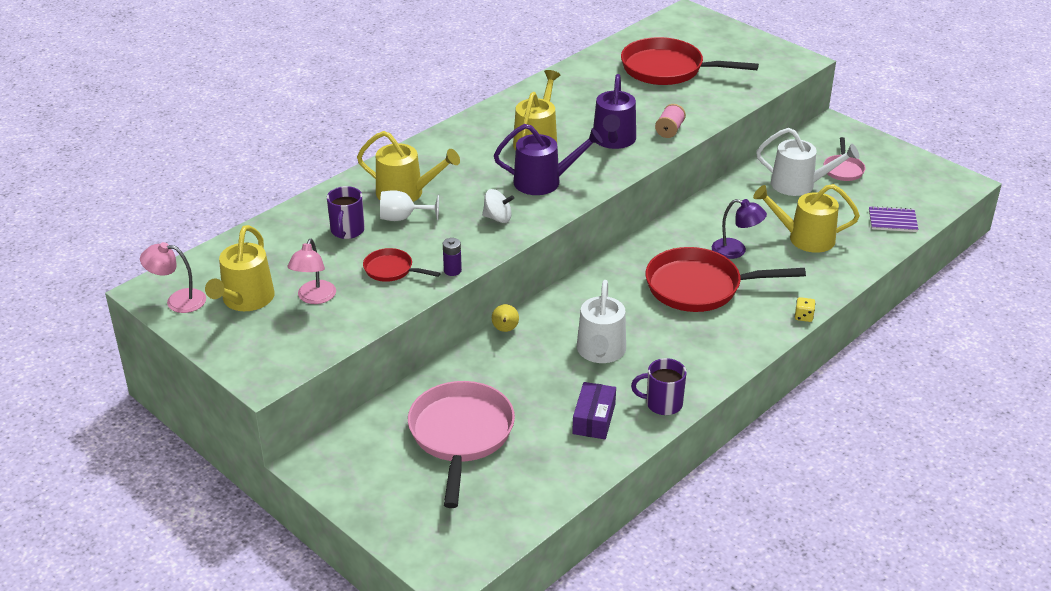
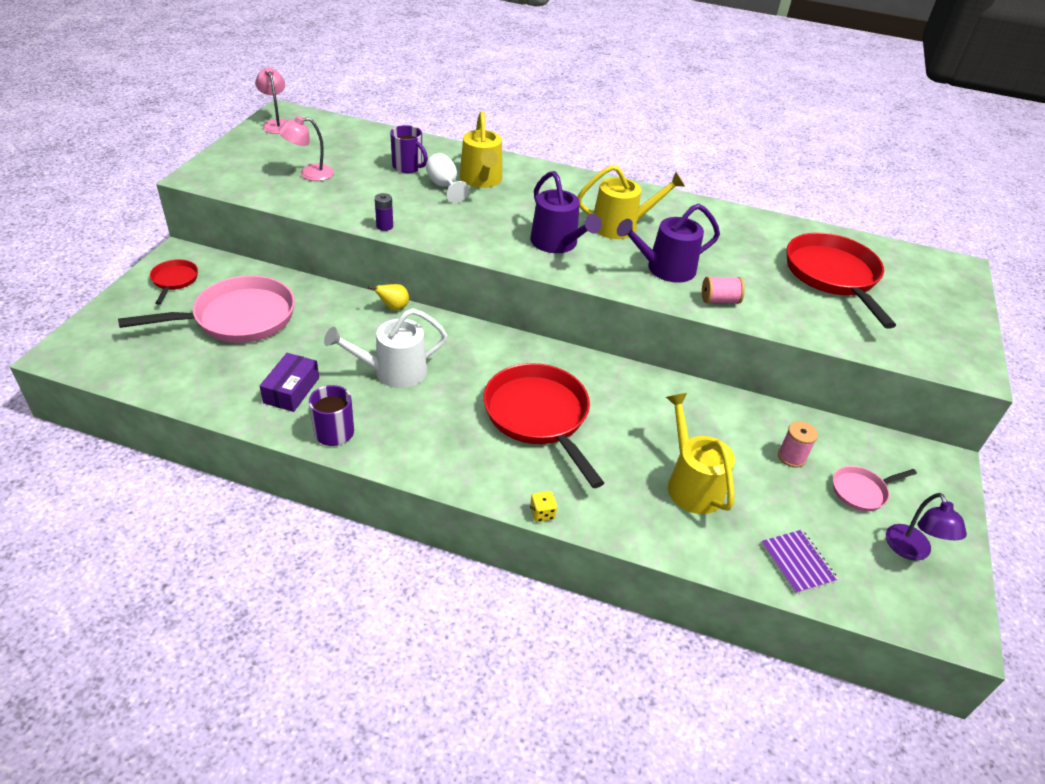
camera: 60 degrees right, 5 degrees up
yellow watering can [205,225,275,311] -> none
purple mug [327,186,365,239] -> purple mug turned 120 degrees counterclockwise [390,125,428,173]
red pan [363,248,440,282] -> red pan moved to [150,259,198,304]
white spinning top [482,189,514,223] -> none
purple box [572,382,616,439] -> purple box turned 60 degrees counterclockwise [260,353,319,412]
purple lamp [712,199,767,259] -> purple lamp moved to [886,493,967,560]
white watering can [756,128,859,196] -> pink spool [778,421,818,468]

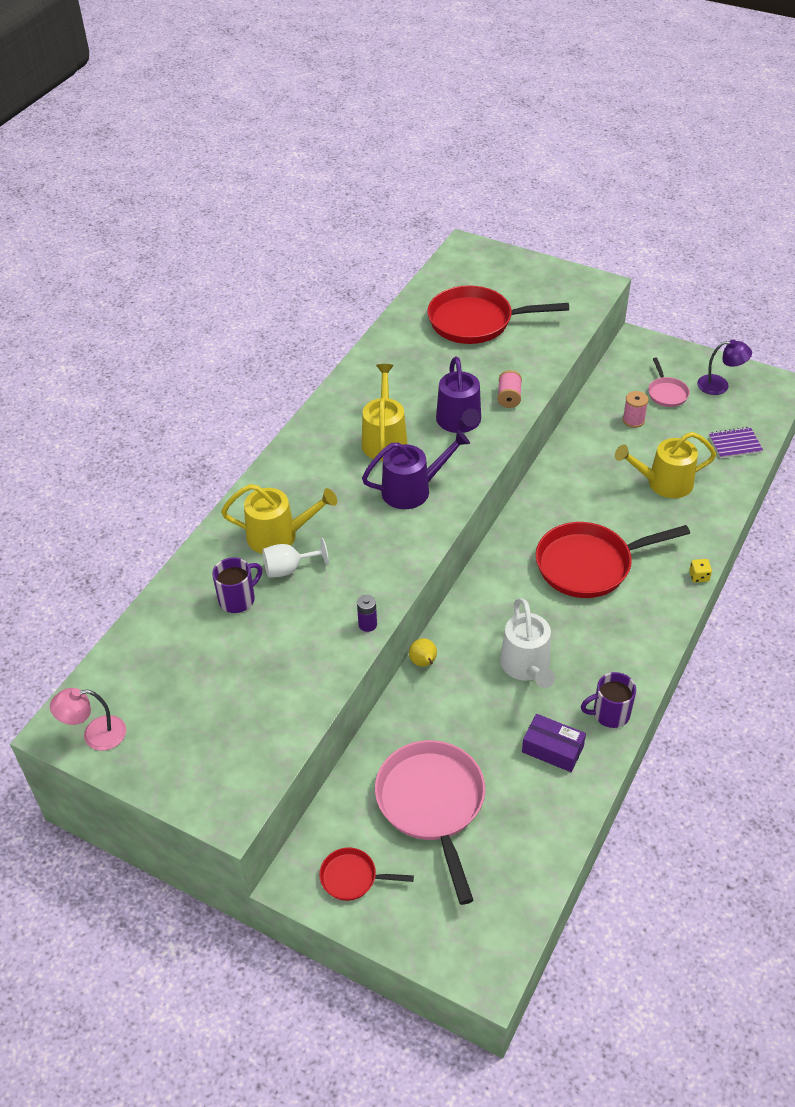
camera: 75 degrees left, 5 degrees up
pink lamp [278,116,334,181] -> none

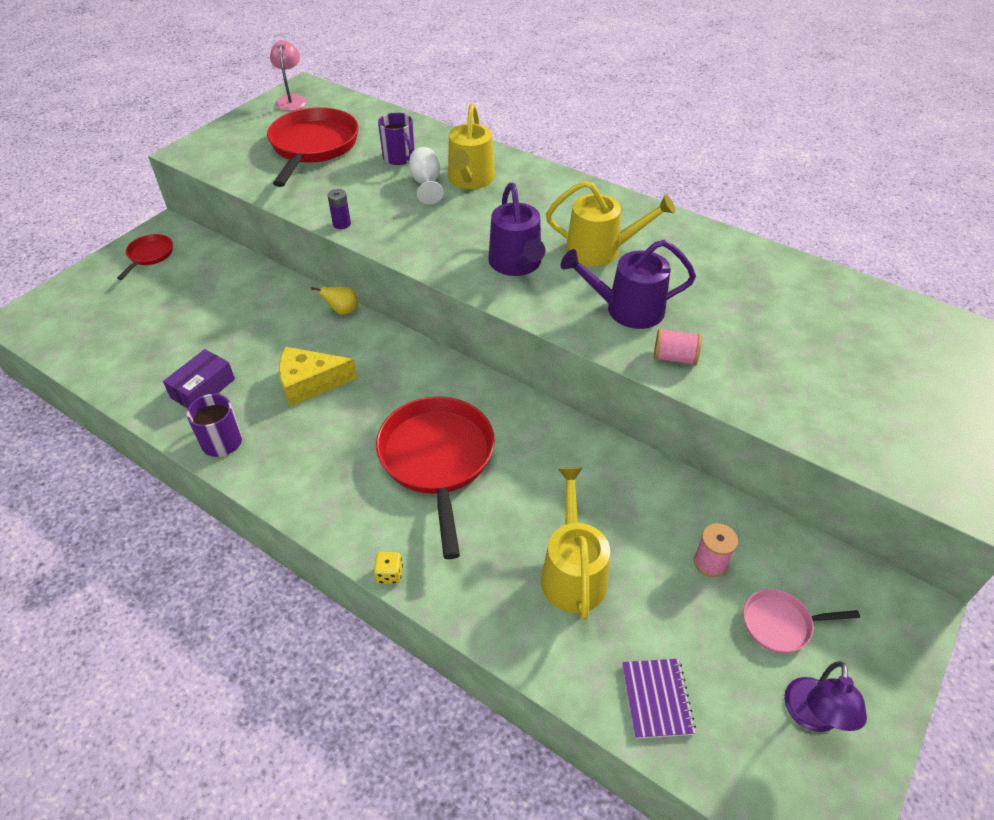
camera: 95 degrees right, 0 degrees up
pink pan [375,740,485,905] -> none
red pan [427,285,569,344] -> red pan moved to [267,107,358,187]
white watering can [500,598,555,688] -> yellow cheese [279,347,357,407]

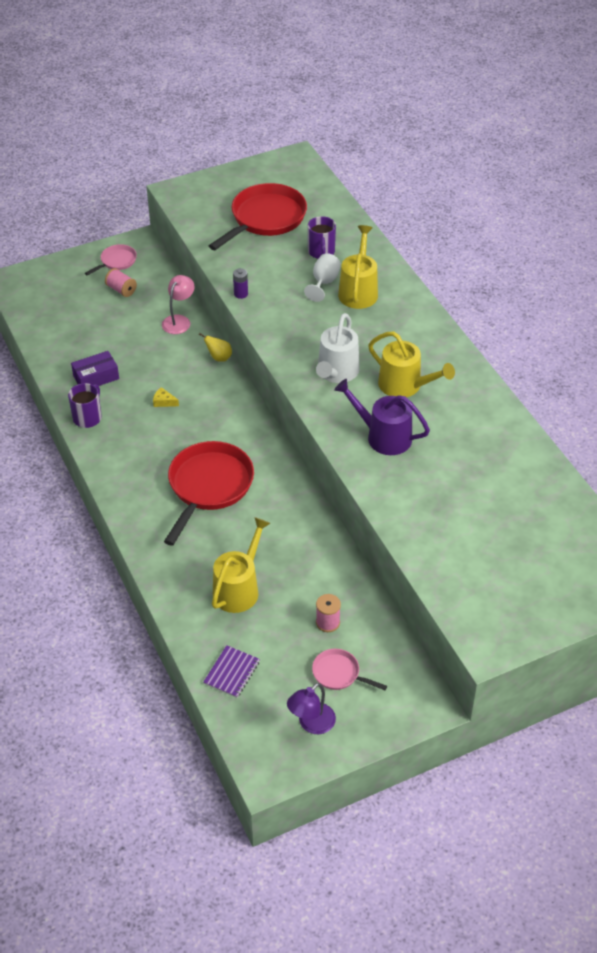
camera: 30 degrees right, 0 degrees up
red pan [117,234,173,280] -> pink pan [85,244,137,276]
pink lamp [270,40,307,111] -> pink lamp moved to [162,275,195,334]
yellow cheese [279,347,357,407] -> yellow cheese [153,387,179,407], size x0.46
yellow dice [374,552,403,584] -> none
yellow watering can [448,104,495,189] -> yellow watering can turned 150 degrees clockwise [338,225,378,309]
purple watering can [488,183,545,276] -> white watering can [316,313,360,383]
pink spool [654,328,702,365] -> pink spool moved to [105,268,137,297]

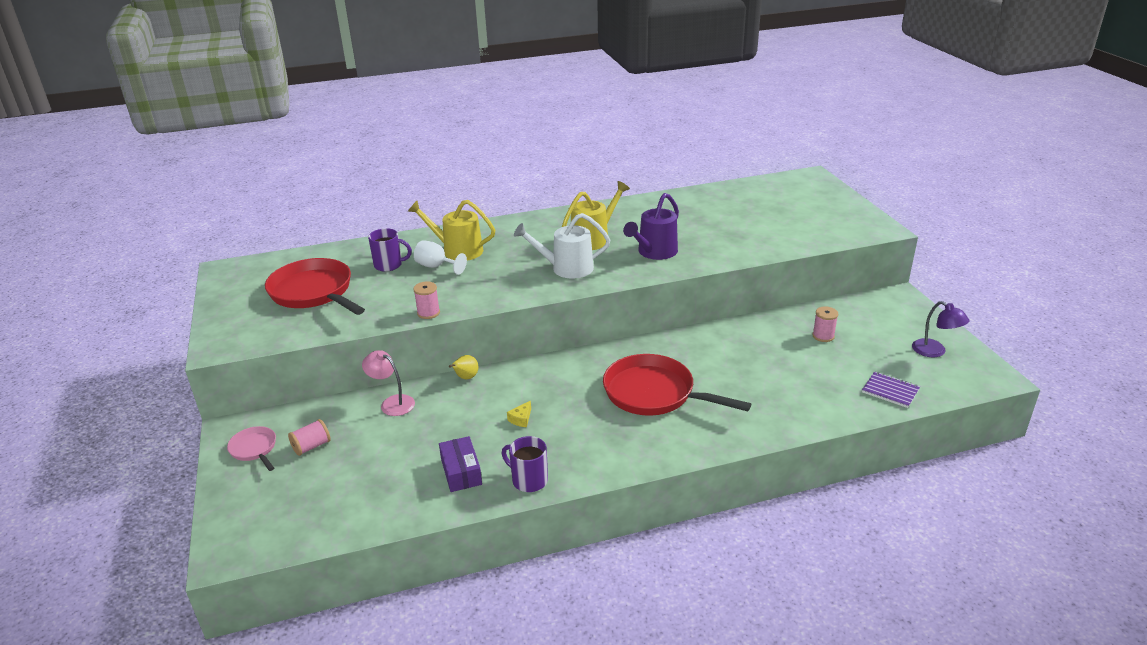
camera: 80 degrees left, 15 degrees down
yellow watering can [212,517,271,613] -> none
purple battery [233,268,248,299] -> pink spool [413,282,440,319]
pink pan [312,649,387,690] -> none
white watering can [316,313,360,383] -> white watering can turned 150 degrees clockwise [514,213,610,279]

